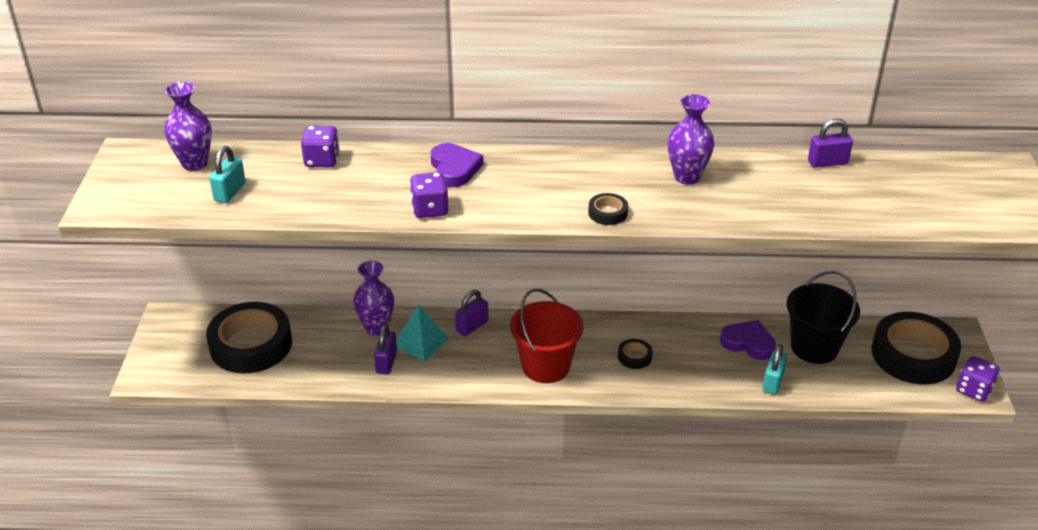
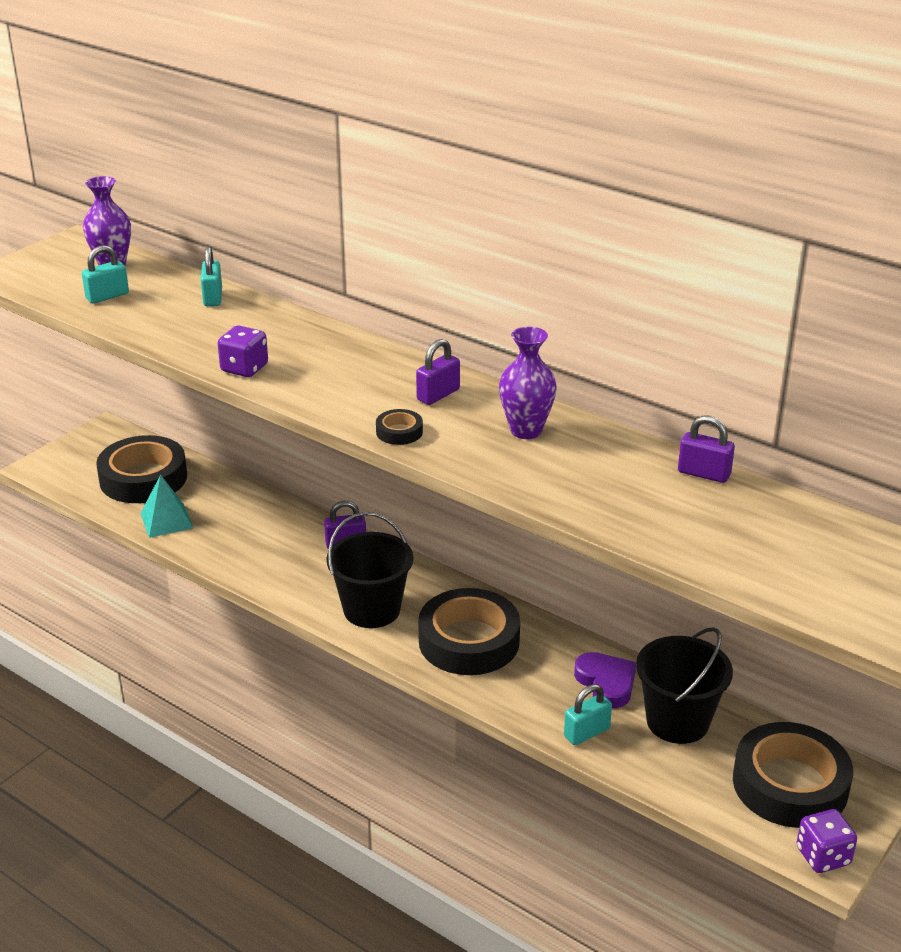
camera: 35 degrees right, 5 degrees down
purple dice [301,126,340,167] -> turquoise padlock [201,246,222,306]
purple vase [353,261,394,336] -> none
purple padlock [374,324,397,374] -> purple padlock moved to [416,339,460,405]
turquoise pyramid [396,305,449,361] -> turquoise pyramid moved to [140,474,193,538]
purple heart [431,143,483,187] -> none
red bucket [510,289,583,383] -> black bucket [327,512,413,628]
black tape [618,339,653,369] -> black tape [418,588,520,675], size x2.41

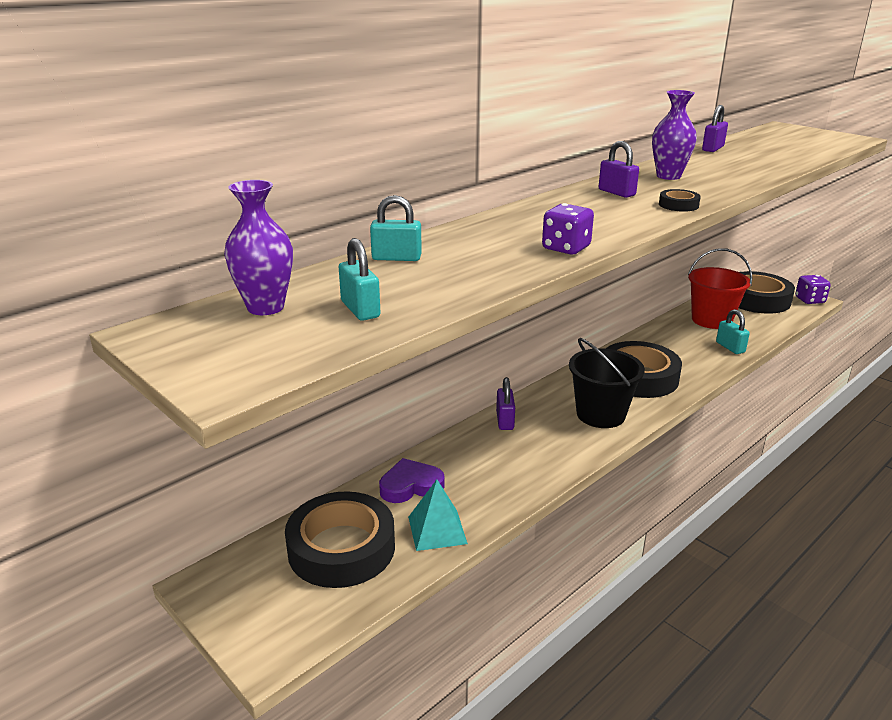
camera: 80 degrees left, 5 degrees down
purple heart [574,652,636,708] -> purple heart moved to [379,458,445,503]
black bucket [636,627,733,744] -> red bucket [688,248,752,329]

